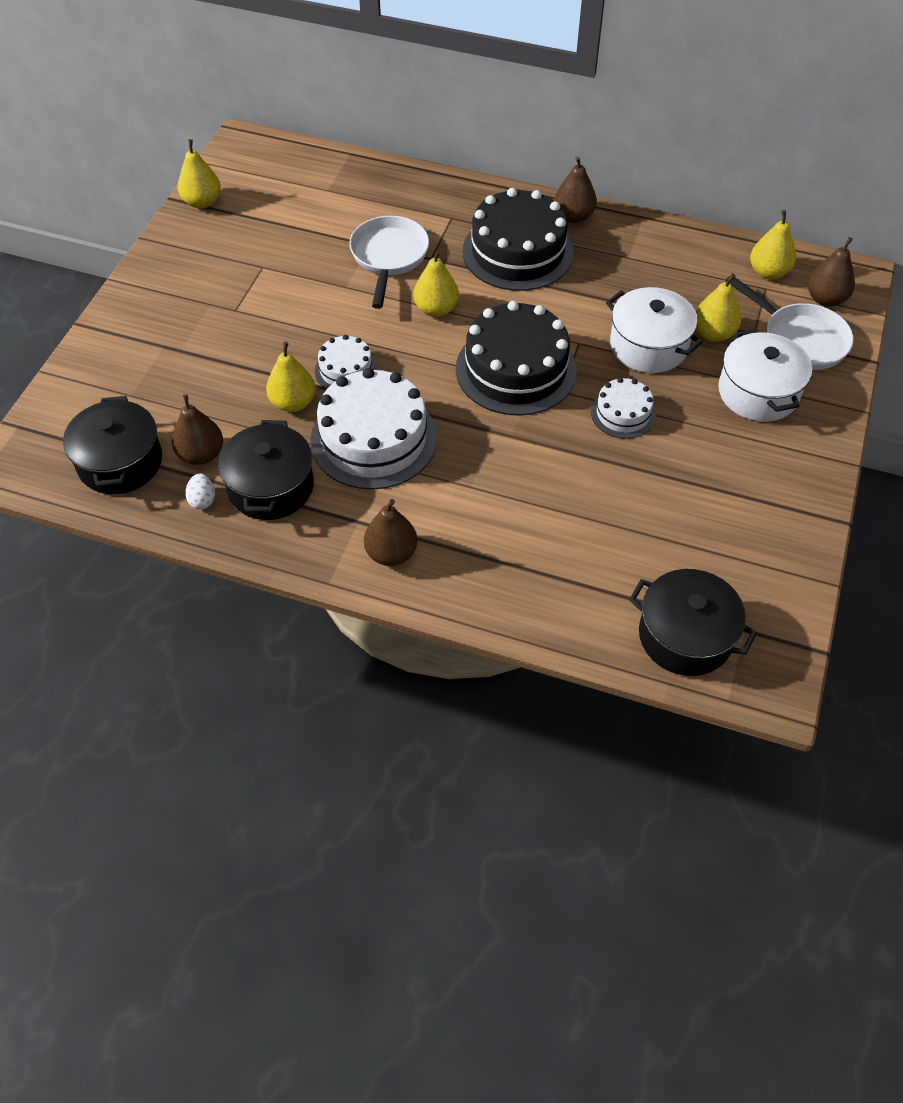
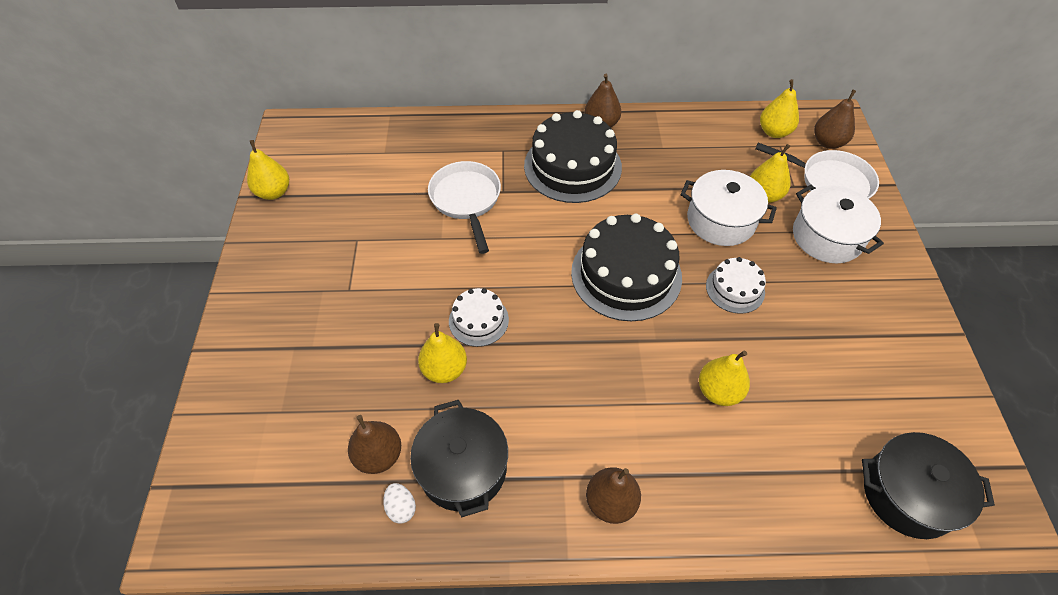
camera: 20 degrees left, 0 degrees up
black pot [63,396,162,494] -> none
white cake [310,368,437,490] -> none
yellow pear [413,250,459,317] -> yellow pear moved to [699,351,750,406]

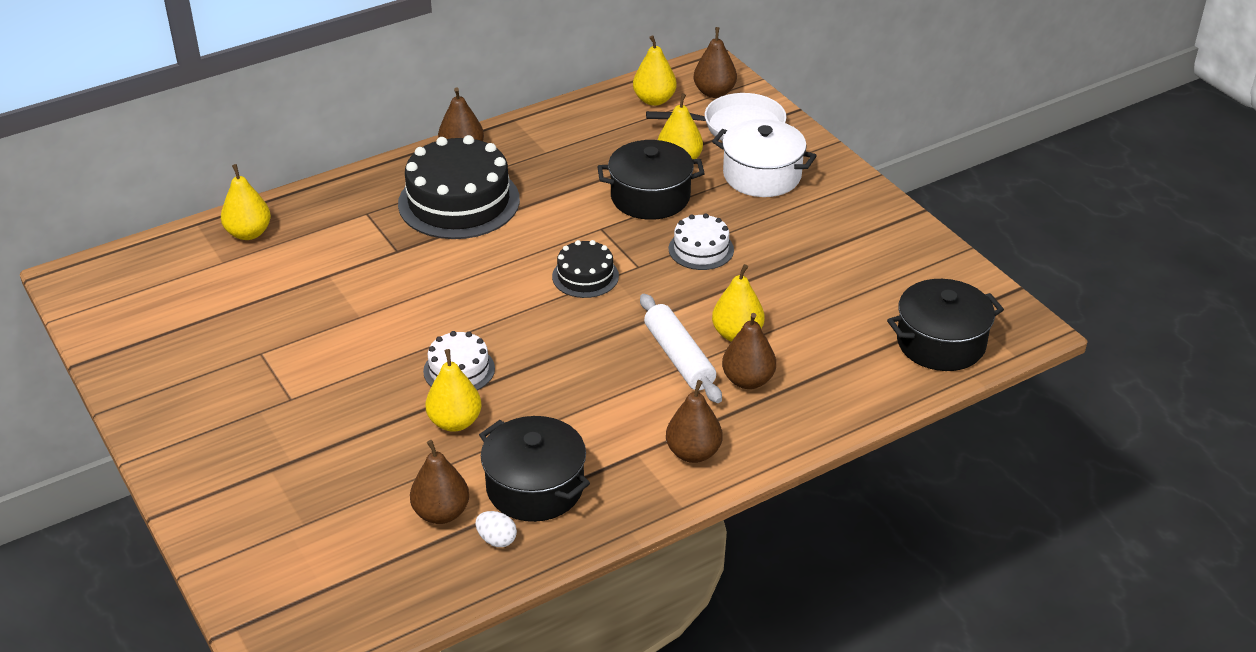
camera: 30 degrees left, 15 degrees down
yellow pear [247,140,289,200] -> yellow pear moved to [221,164,271,240]
white pan [428,161,501,254] -> none
black cake [571,214,682,321] -> black cake [552,240,619,298], size x0.52
white pot [681,170,777,246] -> black pot [597,140,705,220]
none -> white rolling pin [640,294,722,403]
none -> brown pear [722,313,776,389]

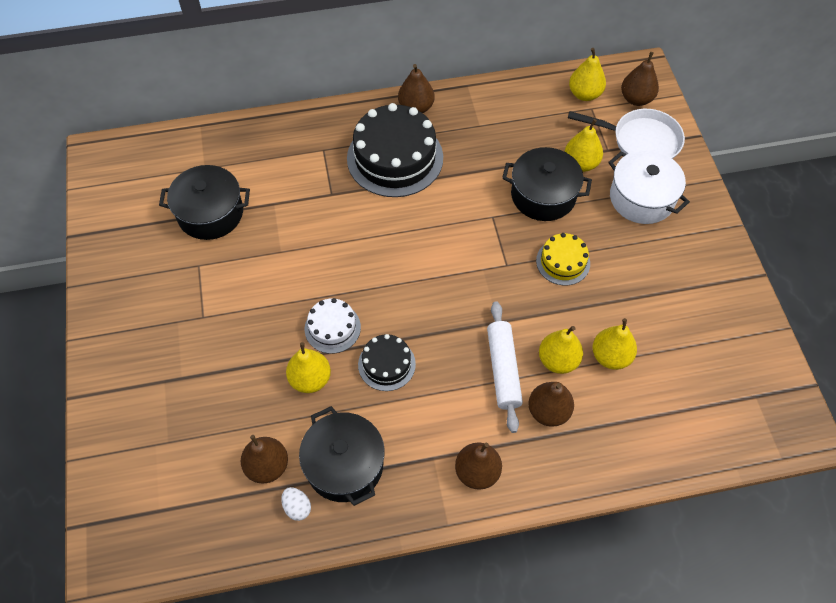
camera: 20 degrees right, 20 degrees up
yellow pear [221,164,271,240] -> yellow pear moved to [592,318,637,370]
black cake [552,240,619,298] -> black cake moved to [358,334,416,391]
white cake [669,214,734,270] -> yellow cake [536,233,590,286]
black pot [887,279,1004,371] -> black pot moved to [159,165,250,240]

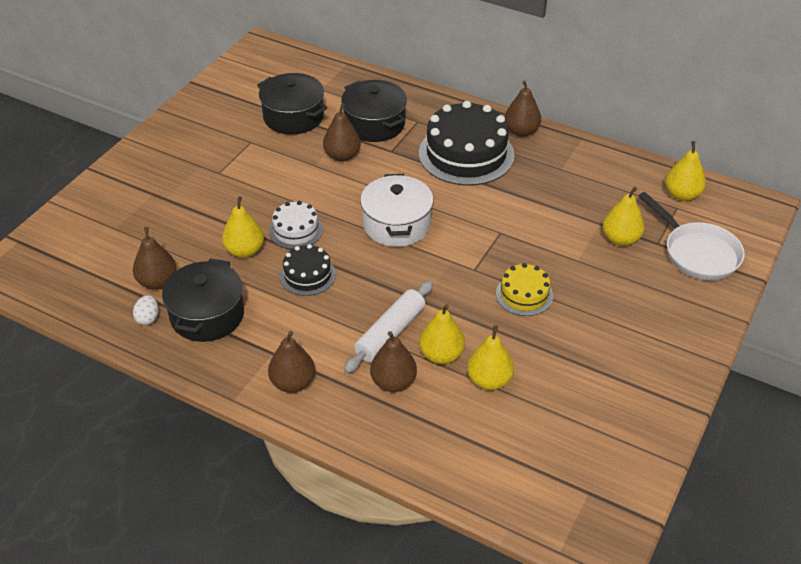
camera: 40 degrees right, 15 degrees down
black pot [502,147,592,221] -> black pot moved to [341,80,407,142]
white pot [608,150,690,224] -> white pot moved to [360,174,433,247]
brown pear [621,52,659,106] -> brown pear moved to [323,103,361,162]

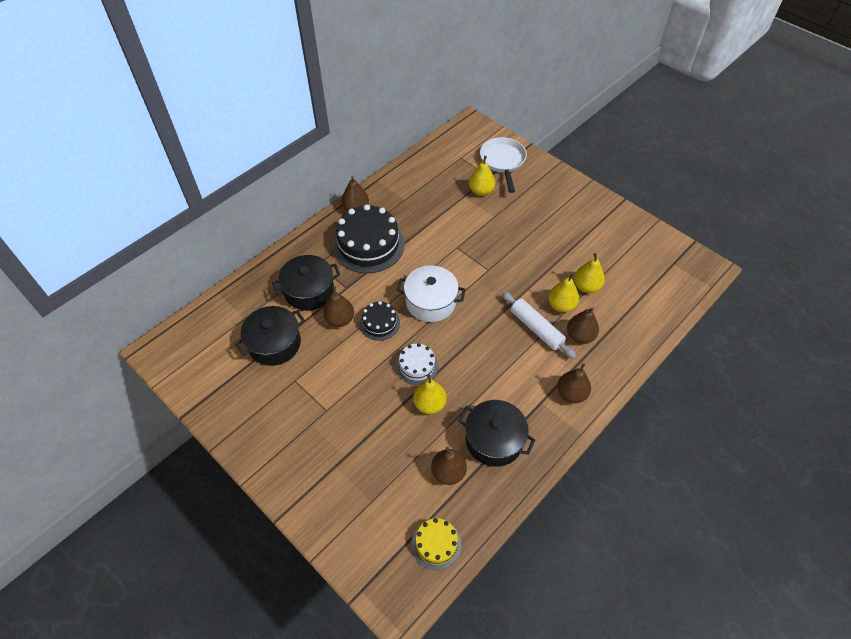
camera: 75 degrees left, 10 degrees up
white egg [133,295,159,325] -> none
black cake [280,244,336,296] -> black cake moved to [359,301,400,341]
yellow cake [496,263,553,316] -> yellow cake moved to [412,518,461,570]
white pan [639,192,745,280] -> white pan turned 75 degrees counterclockwise [480,137,527,193]
yellow pear [665,141,706,201] -> none

